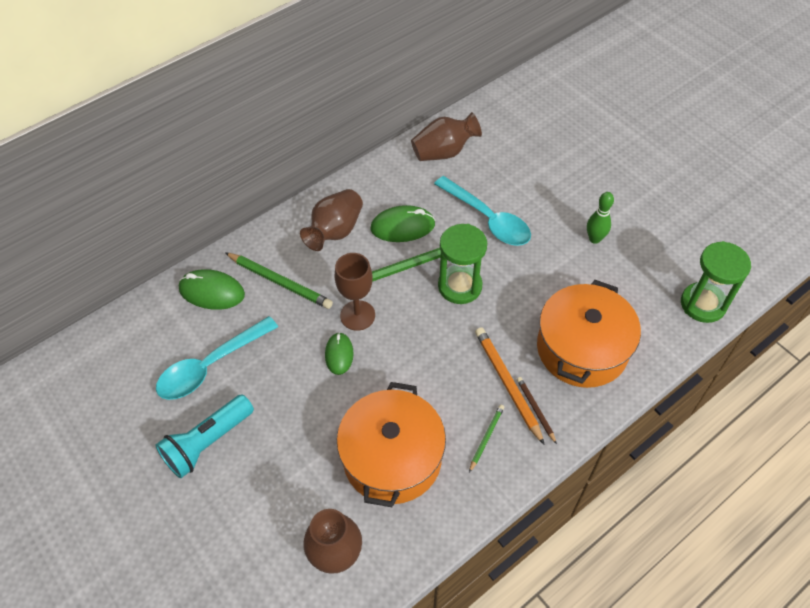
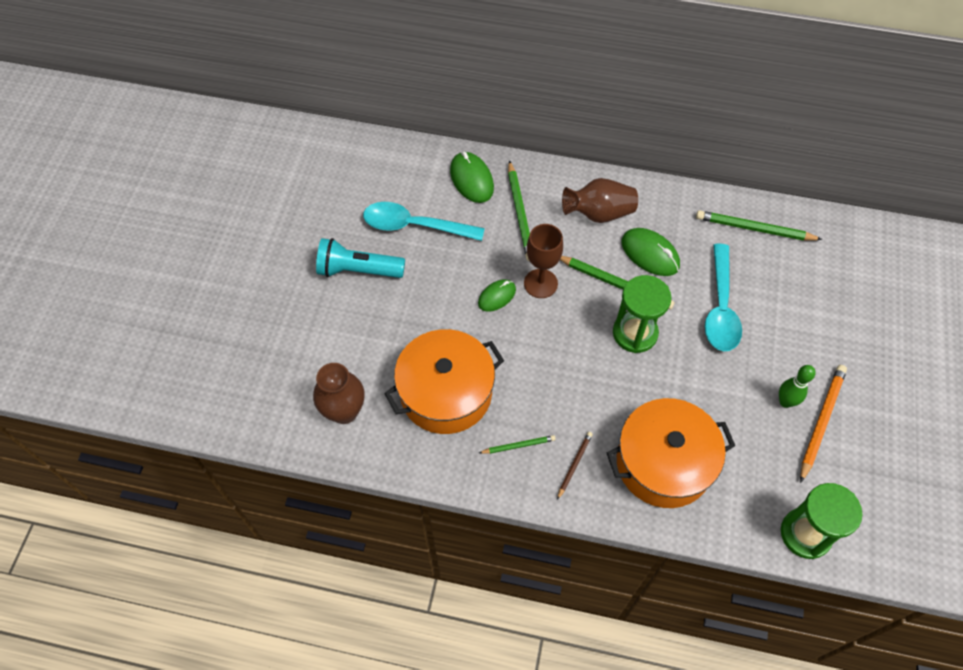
camera: 50 degrees right, 5 degrees up
brown vase [411,112,482,161] -> green pencil [696,210,823,241]
orange pencil [475,327,544,445] -> orange pencil moved to [800,365,847,483]

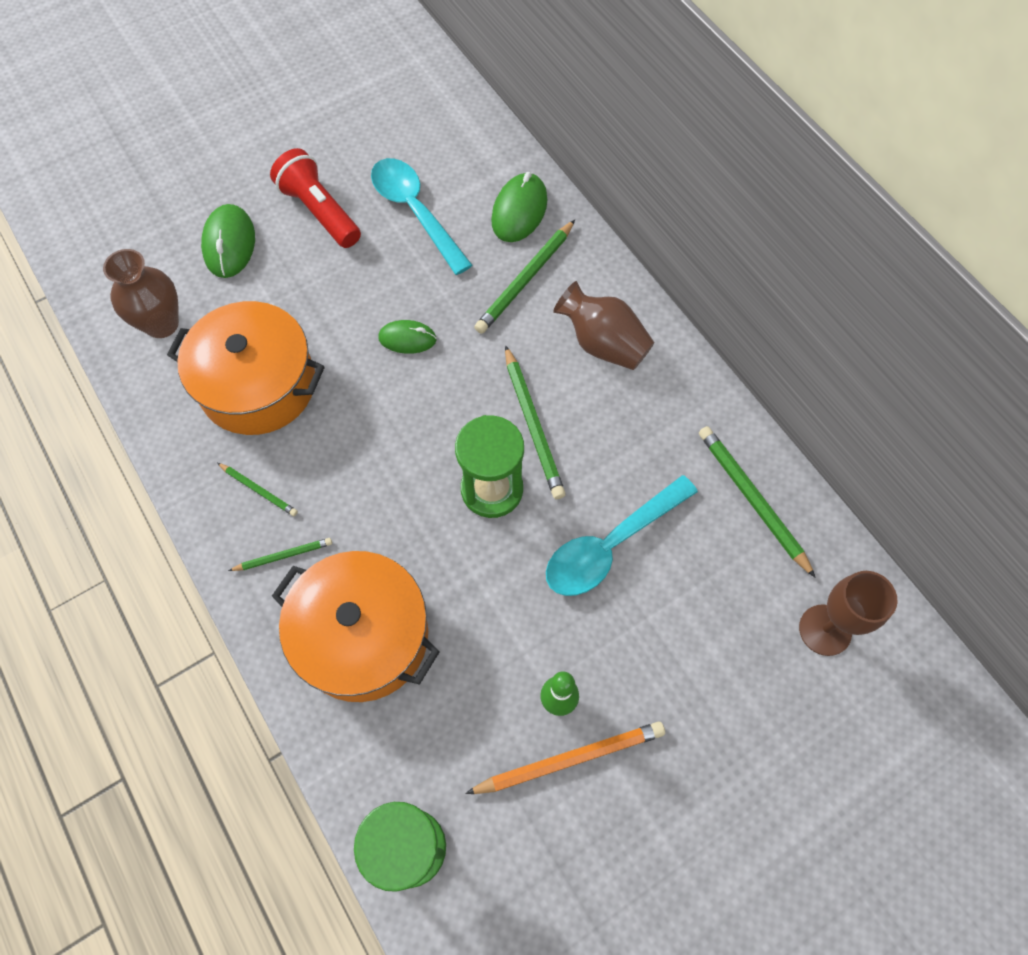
camera: 45 degrees right, 5 degrees up
turquoise flashlight [316,238,405,278] -> red flashlight [270,148,361,248]
brown goblet [524,224,563,298] -> brown goblet moved to [799,571,898,656]
brown pencil [557,432,593,500] -> green pencil [228,538,332,571]
green mouse [621,228,680,276] -> green mouse moved to [201,204,255,278]

